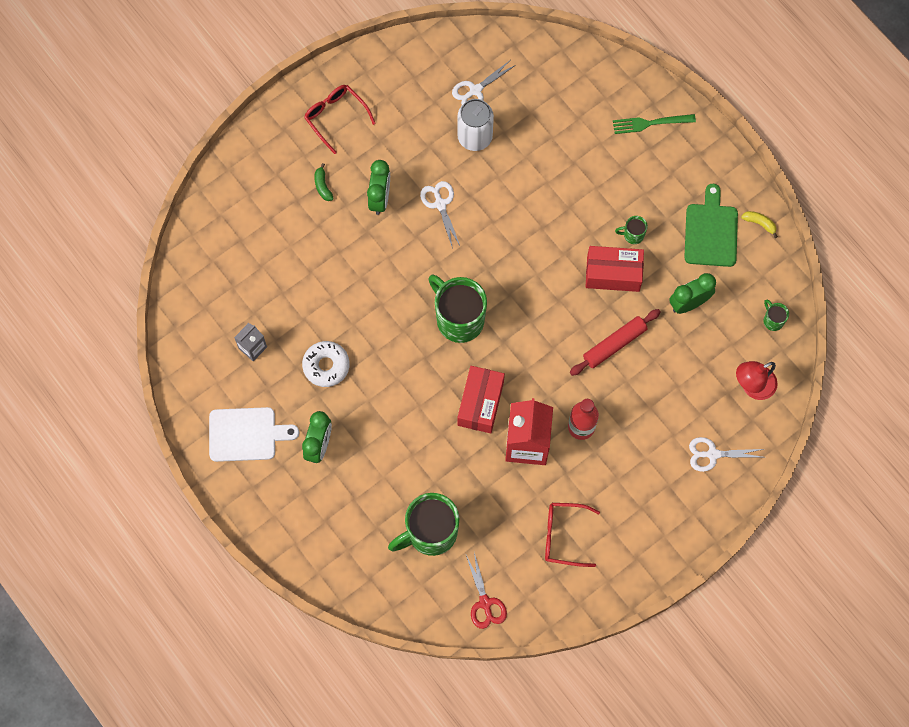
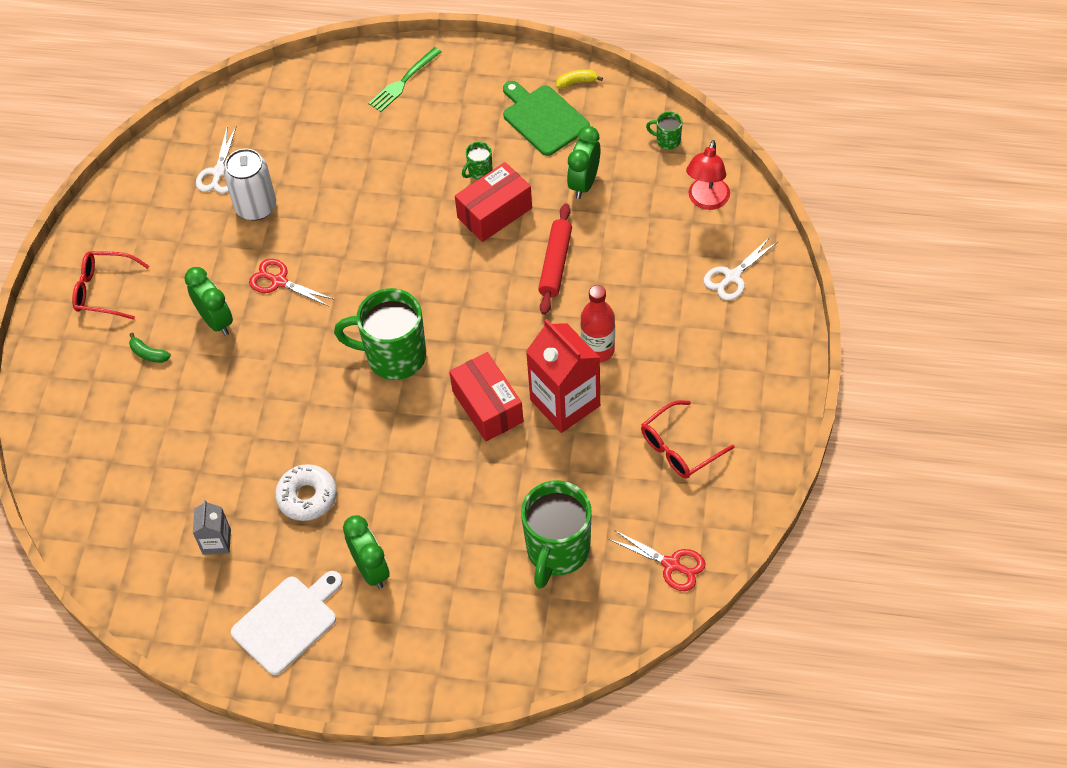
camera: 40 degrees left, 15 degrees down
white scissors [420,181,460,249] -> red scissors [249,259,333,306]

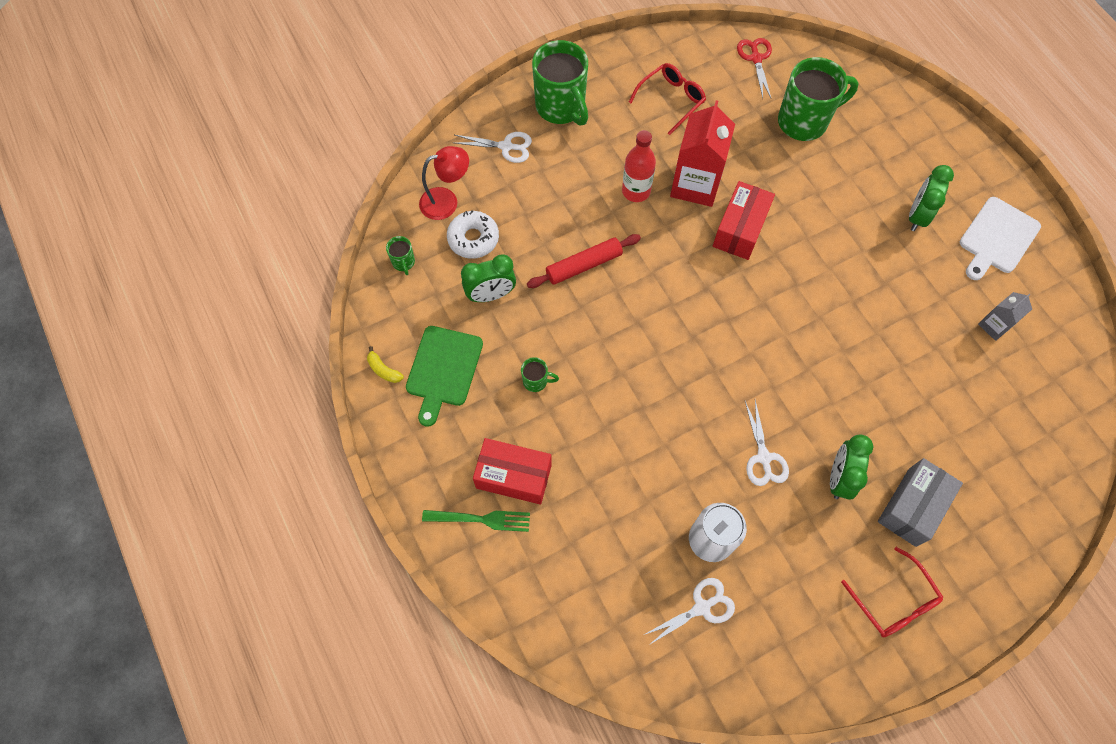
camera: 130 degrees left, 10 degrees up
green banana [129,333,171,363] -> grey box [878,458,963,547]
white cutting board [231,571,343,675] -> white cutting board turned 60 degrees counterclockwise [960,197,1041,280]
red scissors [249,259,333,306] -> white scissors [745,400,789,486]
white donut [275,464,337,521] -> white donut moved to [447,210,499,259]
green mug [334,288,426,380] -> green mug moved to [532,40,588,126]
red box [455,162,532,242] -> red box moved to [473,438,552,505]
red glasses [641,400,735,479] -> red glasses turned 60 degrees counterclockwise [629,63,706,135]

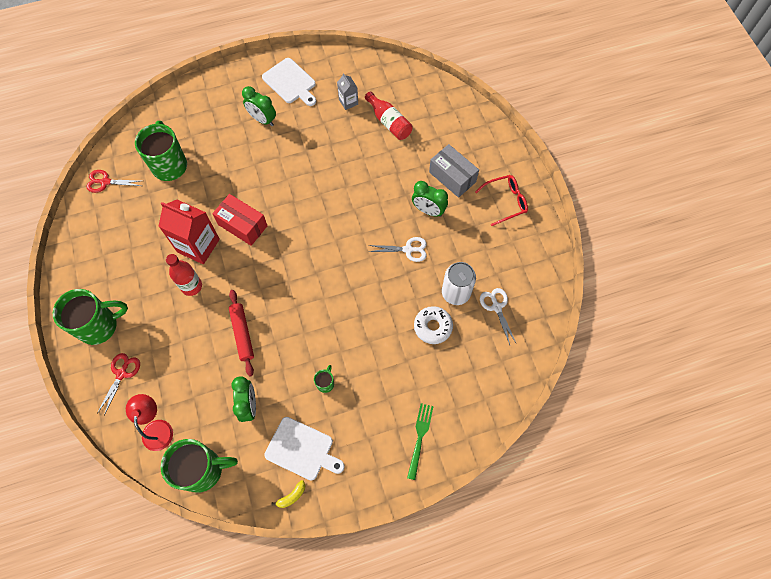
camera: 80 degrees left, 0 degrees up
green mug [386,236,415,275] -> green mug [161,439,238,493], size x2.30
green cutting board [406,326,483,427] -> white cutting board [264,417,345,480]
white donut [447,210,499,259] -> white donut moved to [414,306,453,344]
white scissors [454,132,532,163] -> red scissors [97,353,140,416]
red box [473,438,552,505] -> none
red glasses [629,63,706,135] -> none
none -> red bottle [365,91,413,140]

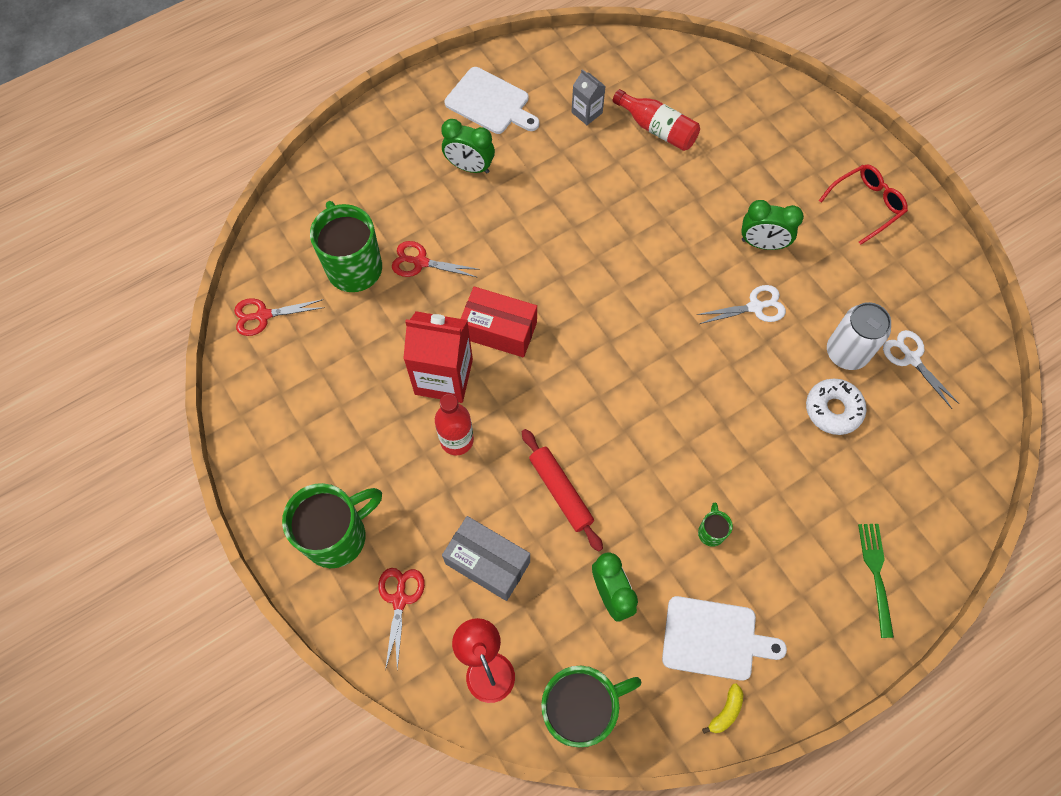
camera: 15 degrees left, 0 degrees up
grey box [429,144,479,198] -> grey box moved to [442,516,530,601]
none -> red scissors [392,241,480,277]

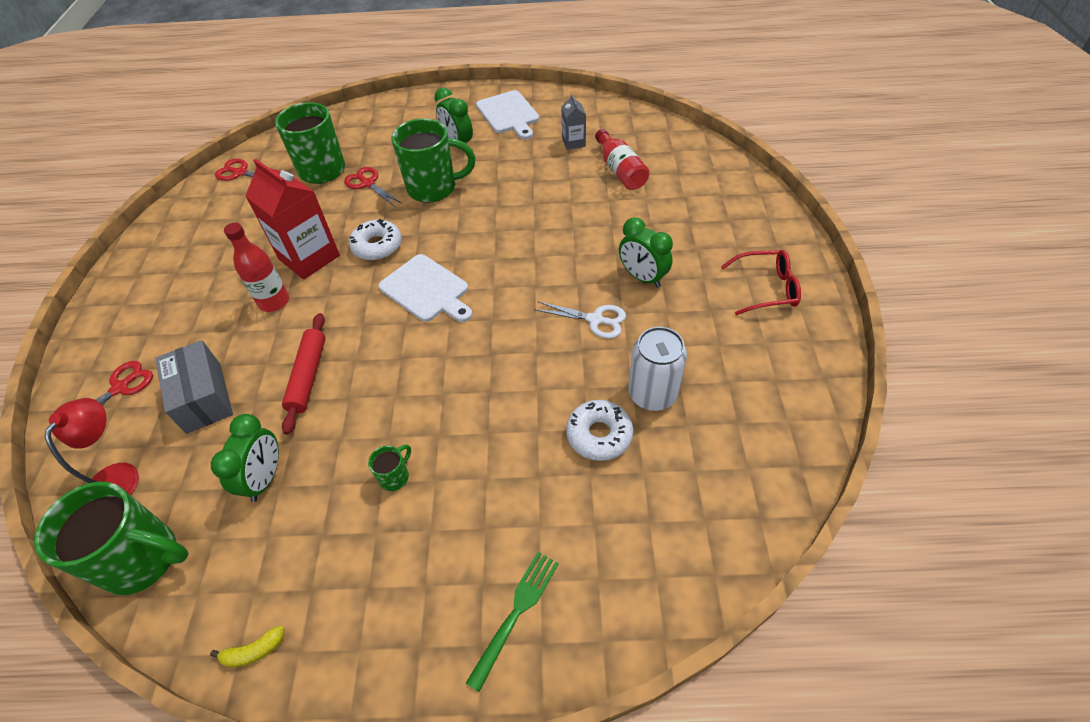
camera: 35 degrees right, 15 degrees down
green mug [282,483,382,568] -> green mug moved to [391,118,475,203]
red box [461,287,537,357] -> white donut [349,219,402,261]
white cutting board [662,596,787,681] -> white cutting board moved to [378,254,473,322]
white scissors [883,330,959,409] -> none

